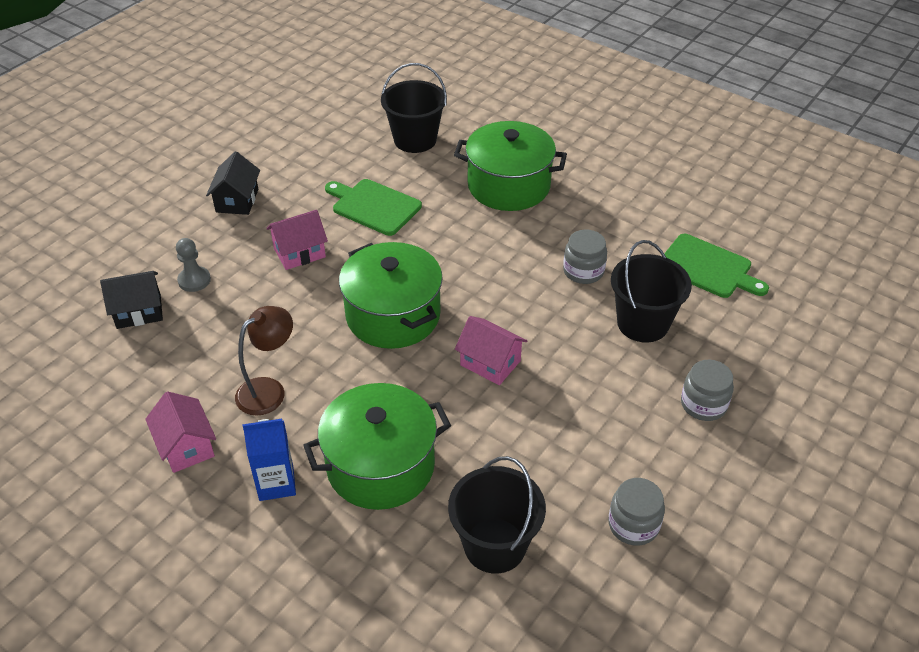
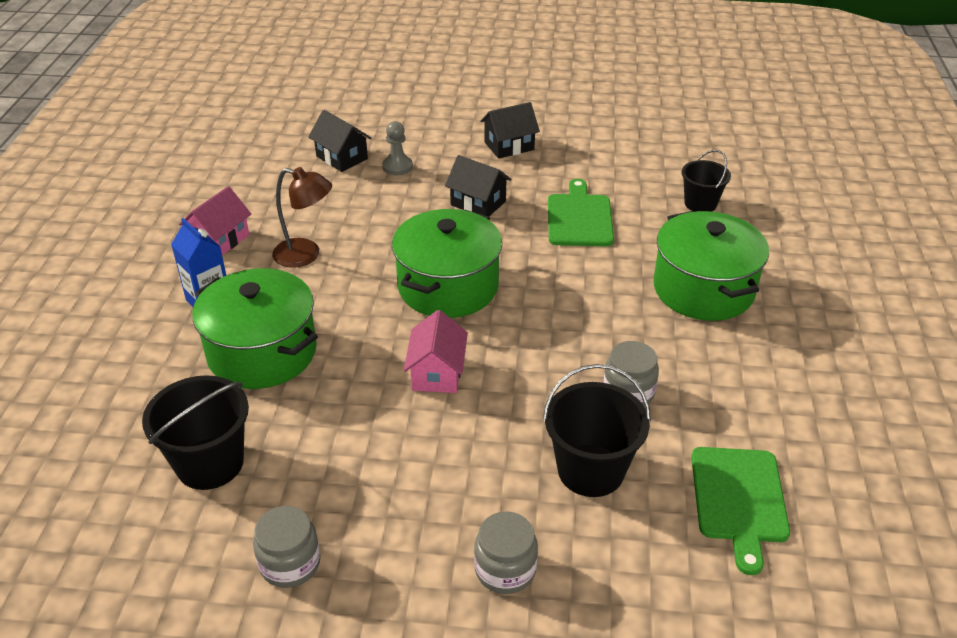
camera: 60 degrees right, 5 degrees down
pink house [266,210,328,270] -> black house [445,155,511,216]
black bucket [381,63,447,153] -> black bucket [682,150,731,212], size x0.65

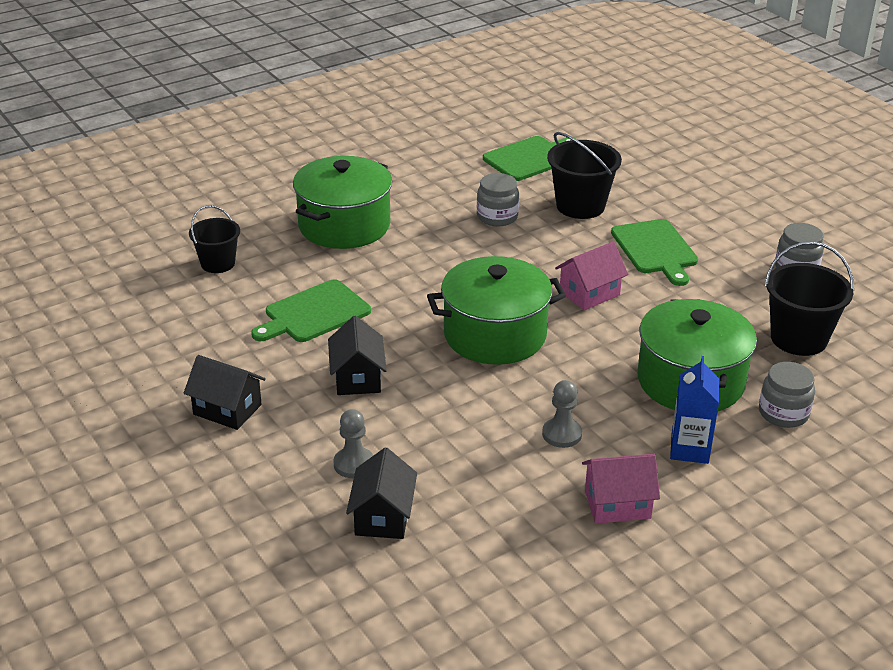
camera: 130 degrees left, 5 degrees down
brown lamp [272,167,332,268] -> grey pawn [542,380,582,448]
grey jar [474,511,538,594] -> grey jar moved to [759,362,815,428]
none -> green cutting board [611,219,698,286]

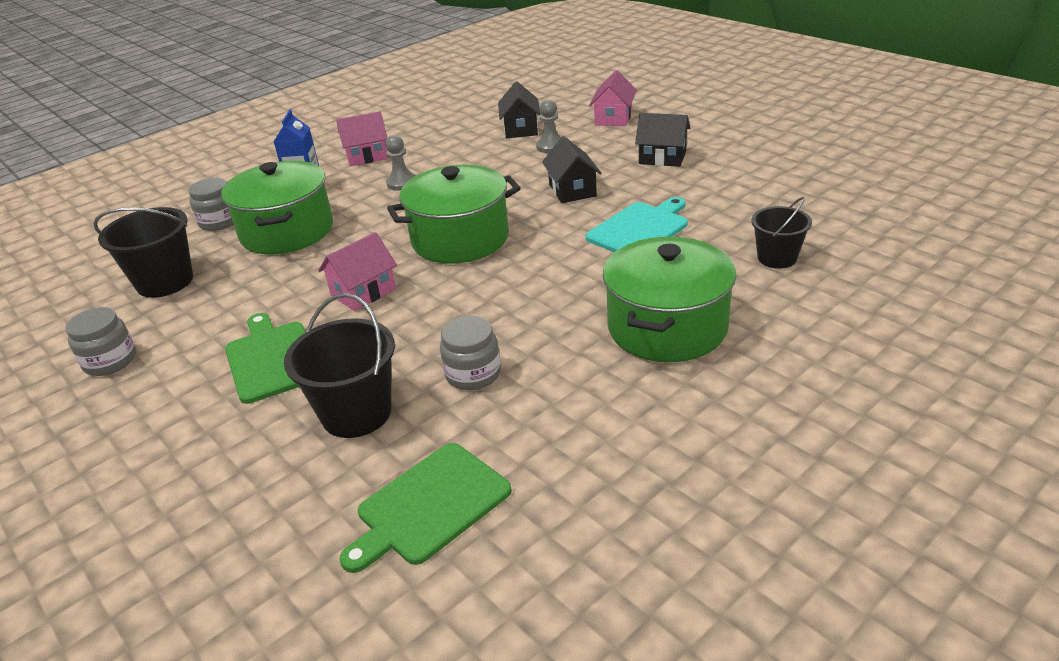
camera: 175 degrees right, 0 degrees up
green cutting board [251,279,371,342] -> turquoise cutting board [586,197,688,252]
none -> pink house [589,70,637,126]

